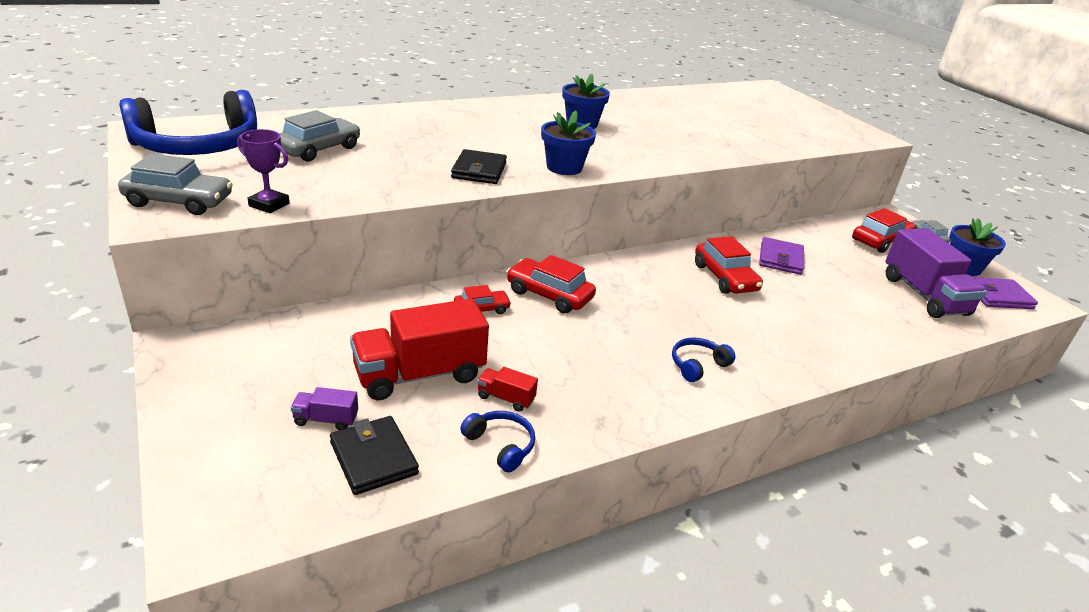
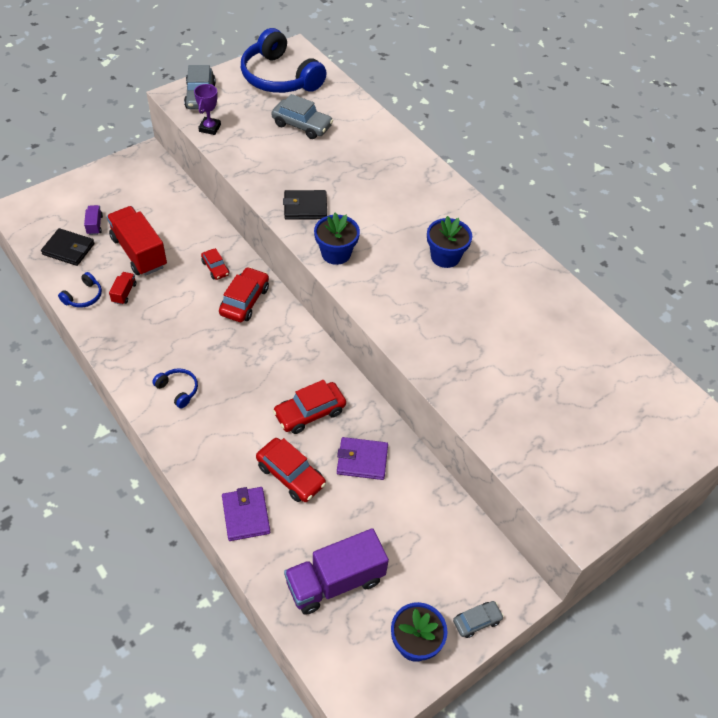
camera: 80 degrees right, 20 degrees up
black wallet [330,416,419,495] -> black wallet turned 60 degrees clockwise [41,228,95,266]
red car [852,208,915,253] -> red car moved to [256,438,326,502]
purple wallet [973,277,1038,309] -> purple wallet moved to [222,487,270,541]

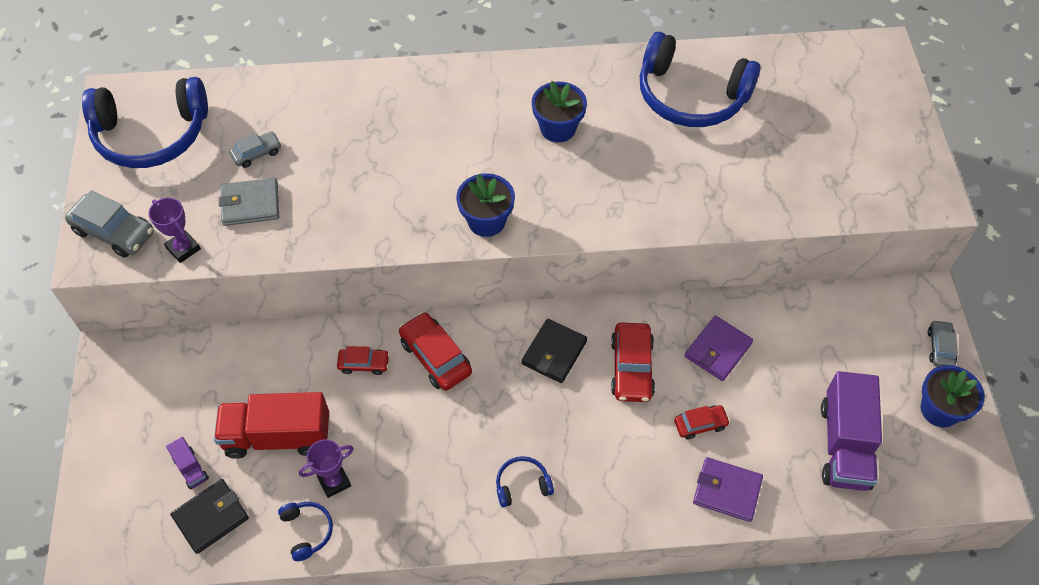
camera: 55 degrees left, 5 degrees up
purple truck [84,205,103,235] -> purple truck turned 150 degrees counterclockwise [166,437,209,490]
red truck [109,272,137,305] -> purple trophy [299,439,354,498]
red car [256,438,326,502] -> red car [674,405,730,440], size x0.60
grey car [271,94,333,139] -> grey car [229,131,281,168], size x0.60
black wallet [283,190,327,220] -> black wallet moved to [522,319,587,383]
none -> grey wallet [219,178,279,226]
none -> blue headphones [640,32,761,127]

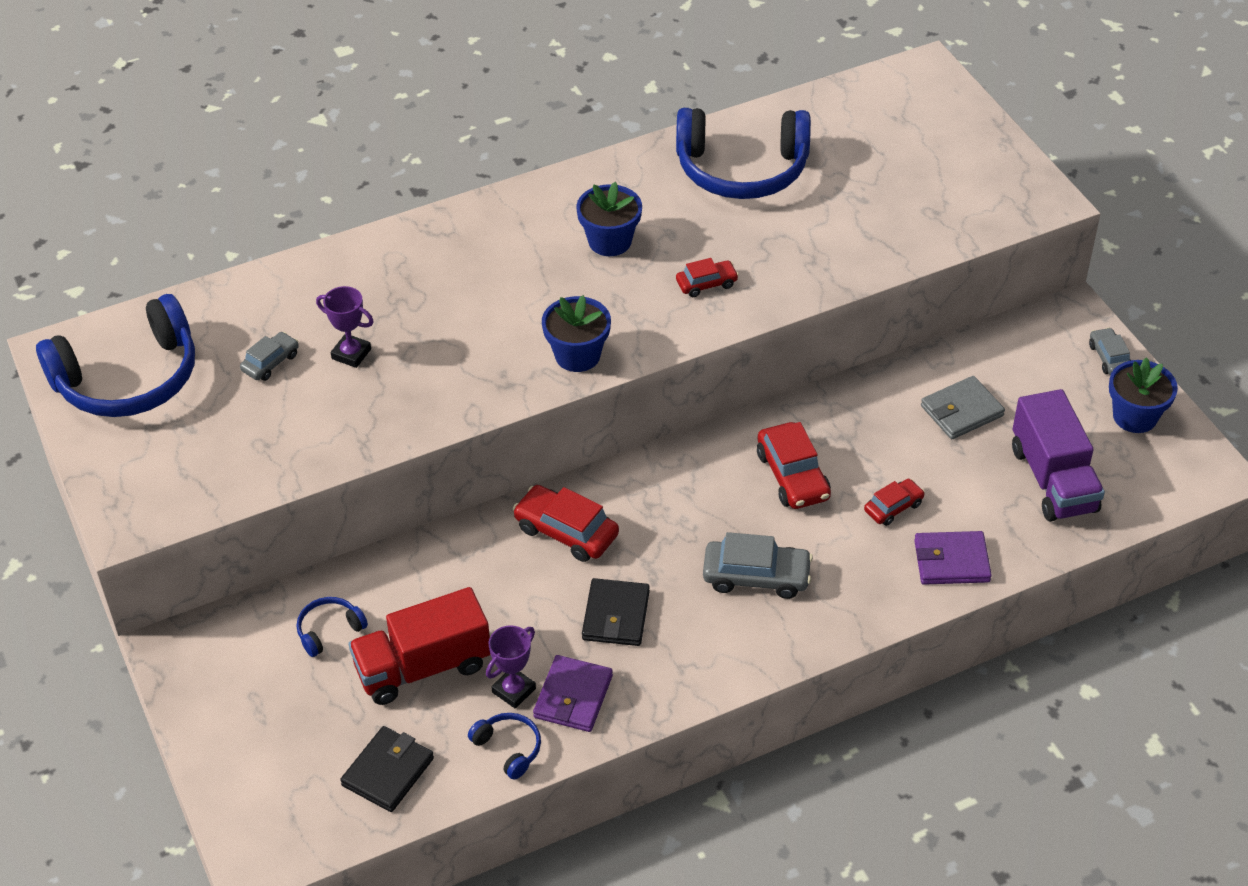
camera: 20 degrees left, 10 degrees down
grey car [65,190,154,257] -> grey car moved to [703,532,813,599]
purple trophy [149,198,201,263] -> purple trophy moved to [316,286,374,368]
purple truck [166,437,209,490] -> none
grey wallet [219,178,279,226] -> grey wallet moved to [921,376,1005,439]
red car [337,346,390,375] -> red car moved to [676,258,739,297]
blue headphones [496,456,554,507] -> blue headphones moved to [296,597,368,657]
black wallet [522,319,587,383] -> black wallet moved to [582,578,650,646]
purple wallet [685,316,753,381] -> purple wallet moved to [533,655,613,732]

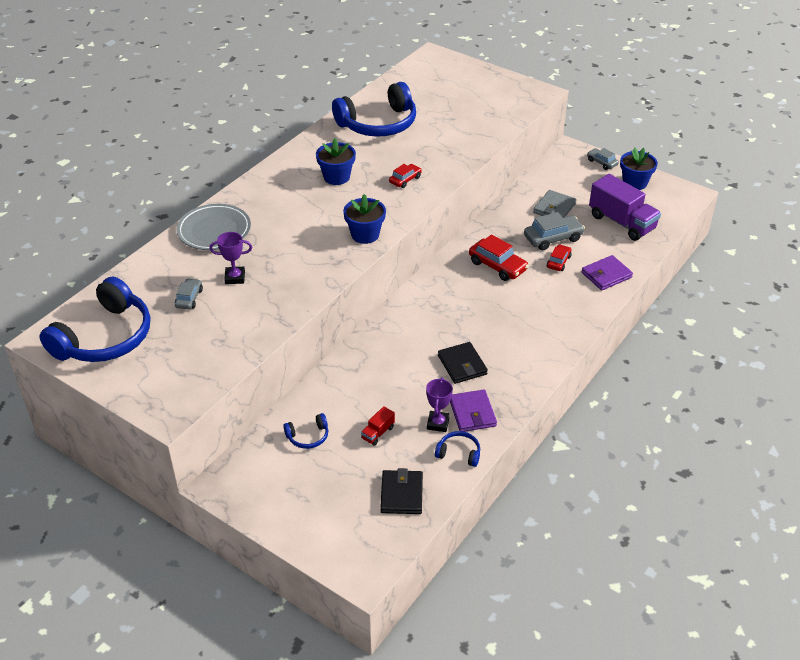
camera: 30 degrees left, 5 degrees down
blue headphones [296,597,368,657] -> blue headphones turned 135 degrees counterclockwise [283,413,328,449]
red truck [349,587,491,705] -> red truck [361,406,395,446], size x0.44
red car [513,485,619,562] -> none
grey car [703,532,813,599] -> grey car moved to [524,212,585,250]
none -> grey plate [176,204,251,250]

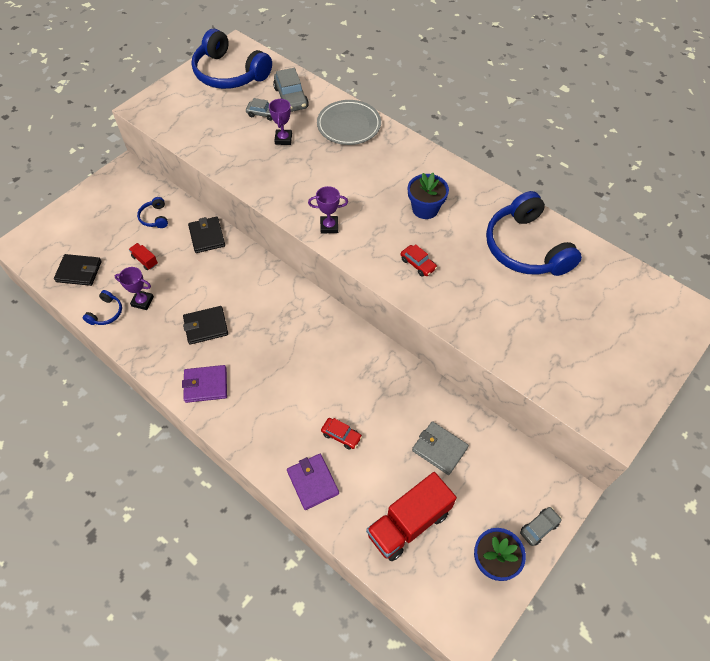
camera: 95 degrees right, 15 degrees up
blue flower pot [343,194,386,244] -> purple trophy [308,186,348,234]
purple wallet [450,390,497,432] -> purple wallet moved to [182,365,227,403]
red car [469,234,529,281] -> none
grey car [524,212,585,250] -> grey car moved to [273,68,309,112]
purple truck [589,174,661,241] -> red truck [366,472,457,561]
none -> black wallet [188,217,225,253]

